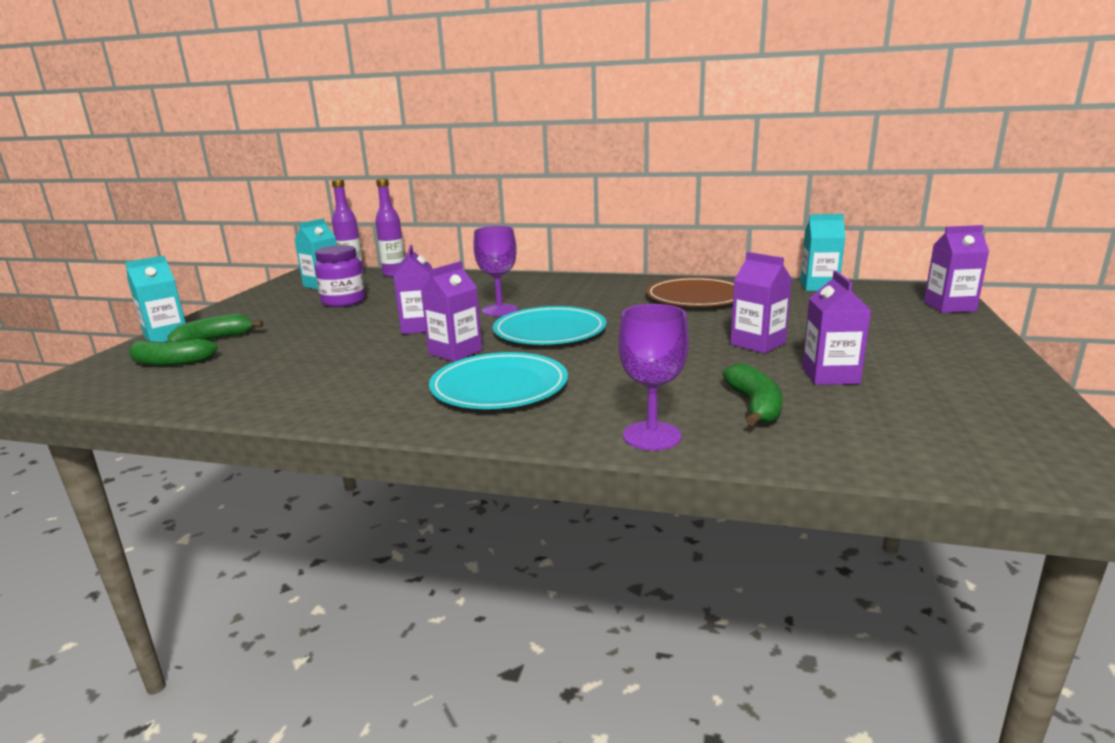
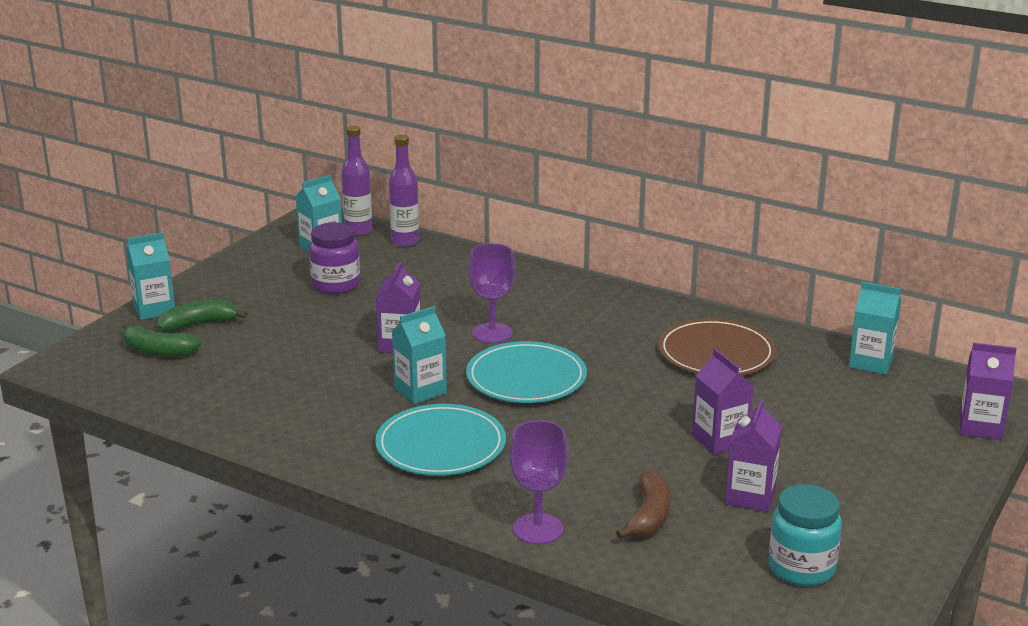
camera: 15 degrees right, 5 degrees up
purple carton [421,261,482,362] -> turquoise carton [392,306,447,404]
green banana [722,363,782,426] -> brown banana [616,471,671,539]
none -> turquoise jar [769,484,842,586]

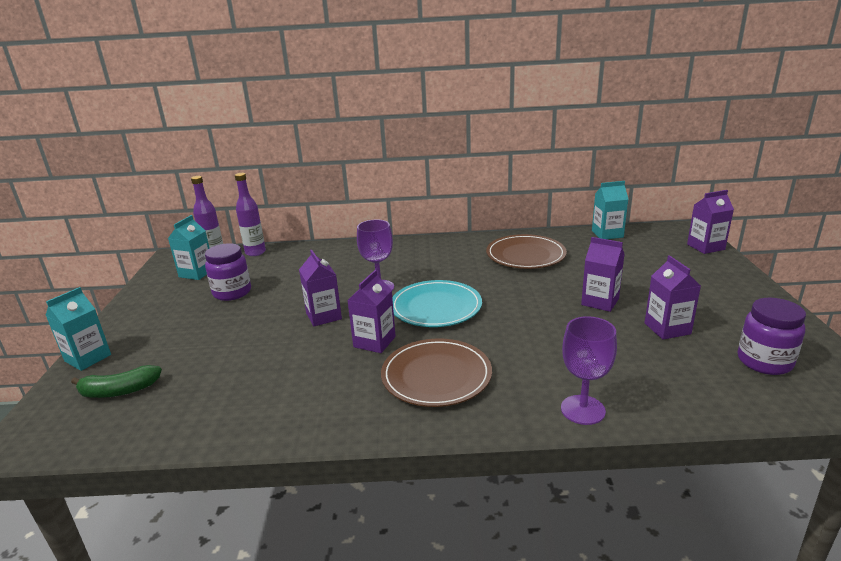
camera: 30 degrees left, 0 degrees up
green banana [157,300,247,332] -> none
turquoise plate [375,404,506,476] -> brown plate [381,339,492,407]
turquoise carton [392,306,447,404] -> purple carton [348,270,396,353]
brown banana [616,471,671,539] -> none
turquoise jar [769,484,842,586] -> purple jar [738,298,806,375]

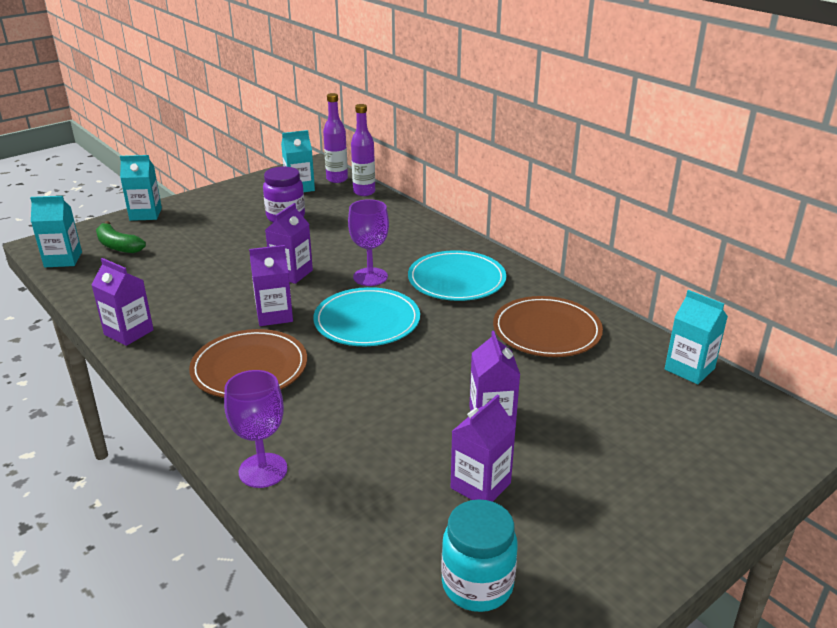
camera: 50 degrees right, 5 degrees up
purple carton [687,190,734,254] -> purple carton moved to [91,258,154,346]
purple jar [738,298,806,375] -> turquoise jar [441,499,518,612]
none -> turquoise carton [30,196,82,267]
none -> turquoise plate [408,250,506,301]

